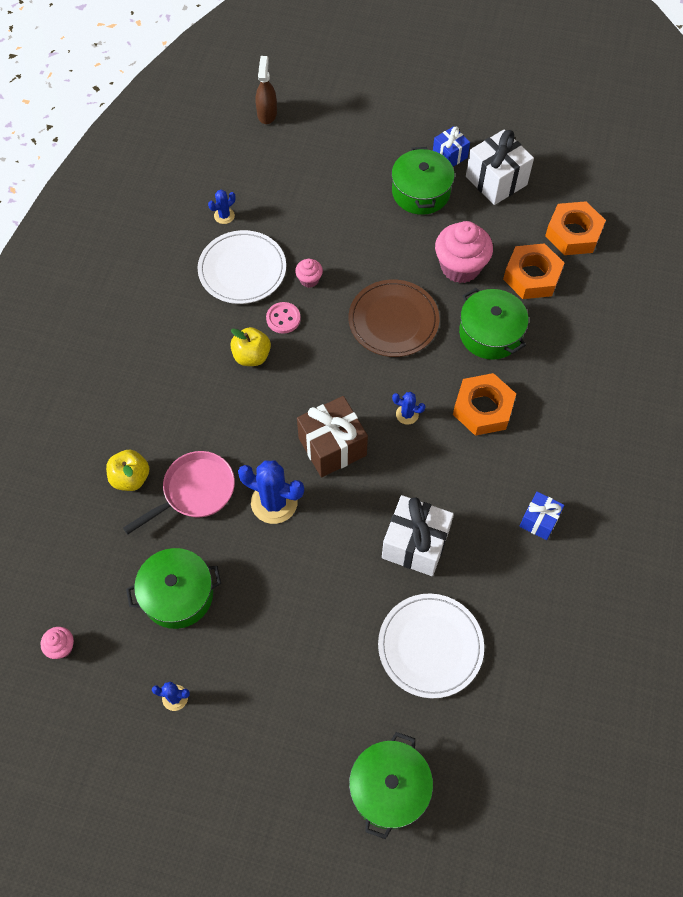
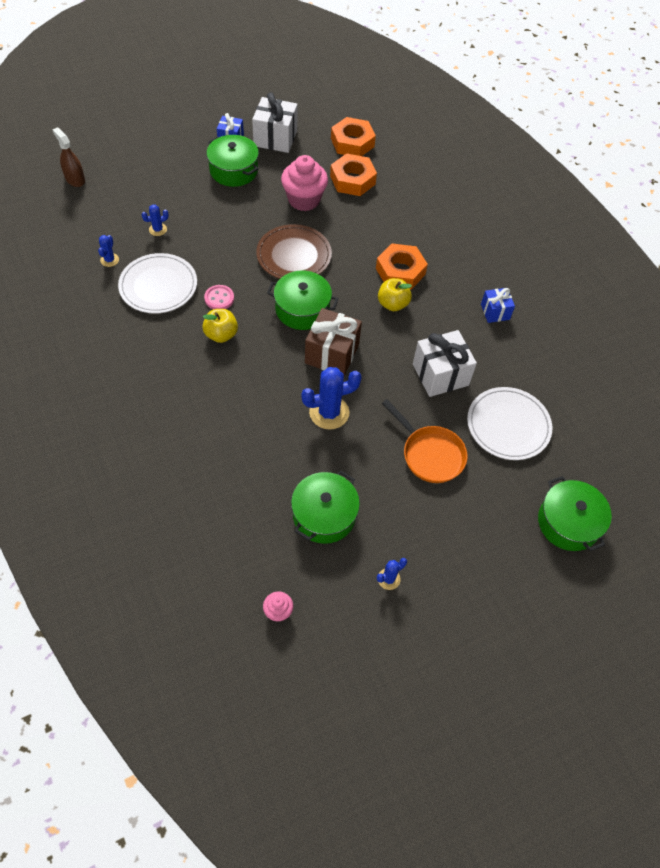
camera: 45 degrees left, 5 degrees down
yellow apple [106,450,149,491] -> yellow apple moved to [378,278,412,311]
pink pan [123,451,235,535] -> none
pink cupcake [295,259,323,288] -> none
blue cactus [392,392,425,425] -> blue cactus moved to [141,205,169,236]
green pot [459,288,529,360] -> green pot moved to [267,271,339,330]
none -> orange pan [382,399,468,483]

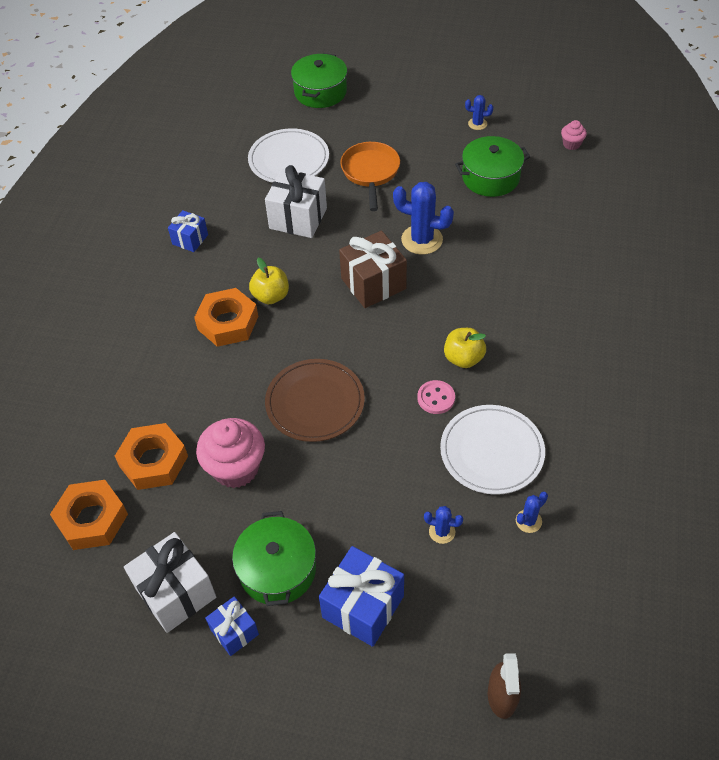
camera: 135 degrees left, 5 degrees down
green pot [267,271,339,330] -> none
none -> blue gift [319,546,404,647]

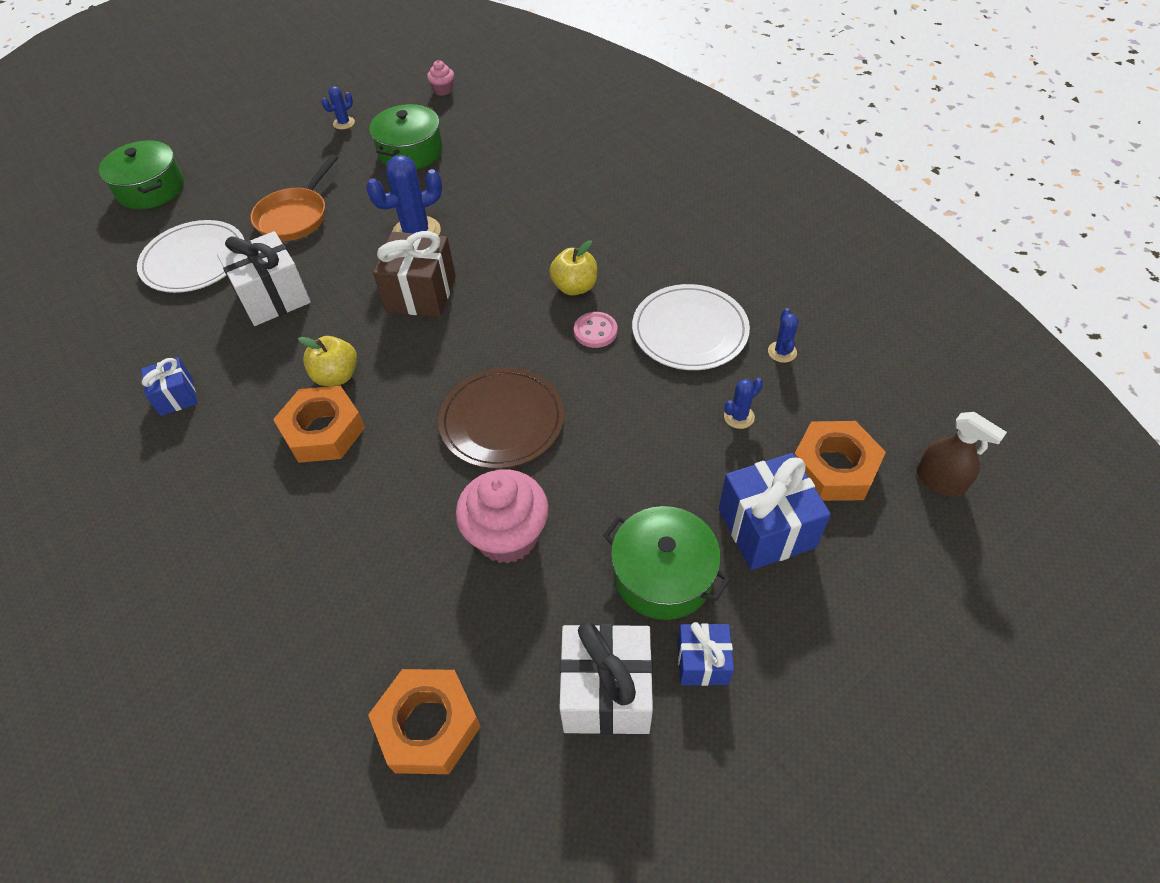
camera: 50 degrees left, 0 degrees up
orange nut [115,423,188,490] -> orange nut moved to [794,421,886,501]
orange pan [340,142,400,211] -> orange pan turned 105 degrees counterclockwise [250,154,338,241]

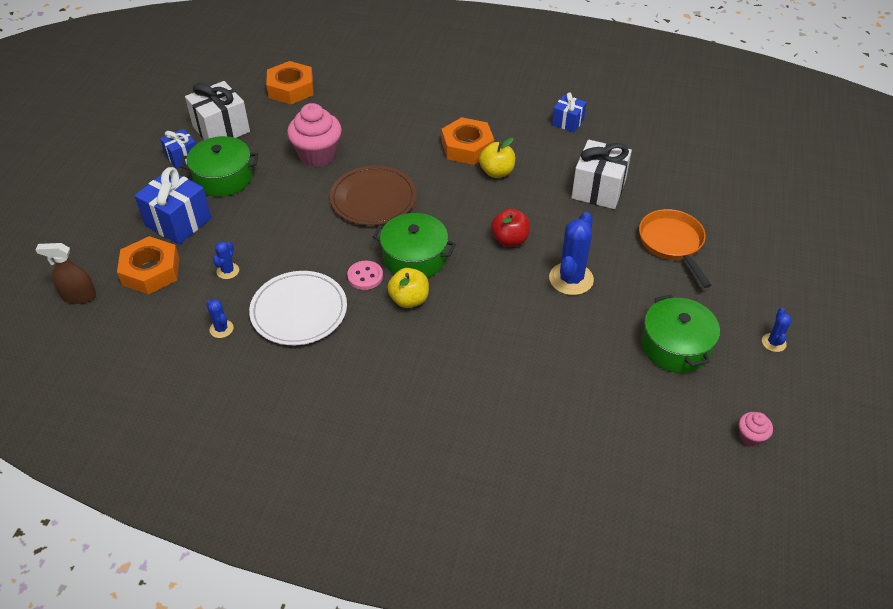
camera: 140 degrees right, 5 degrees down
green pot [99,140,184,209] -> green pot moved to [373,213,456,278]
white plate [137,220,245,293] -> none
brown gift [373,231,456,317] -> red apple [491,209,530,247]

